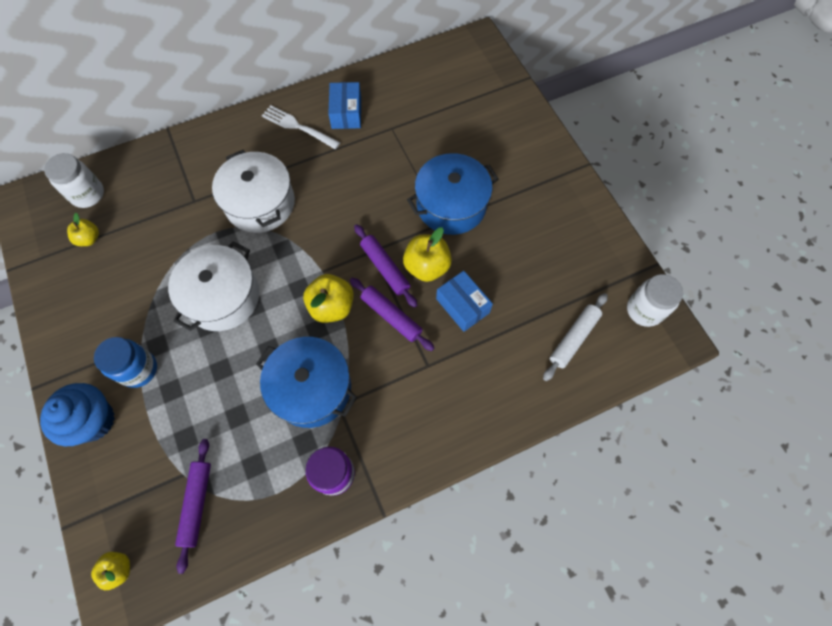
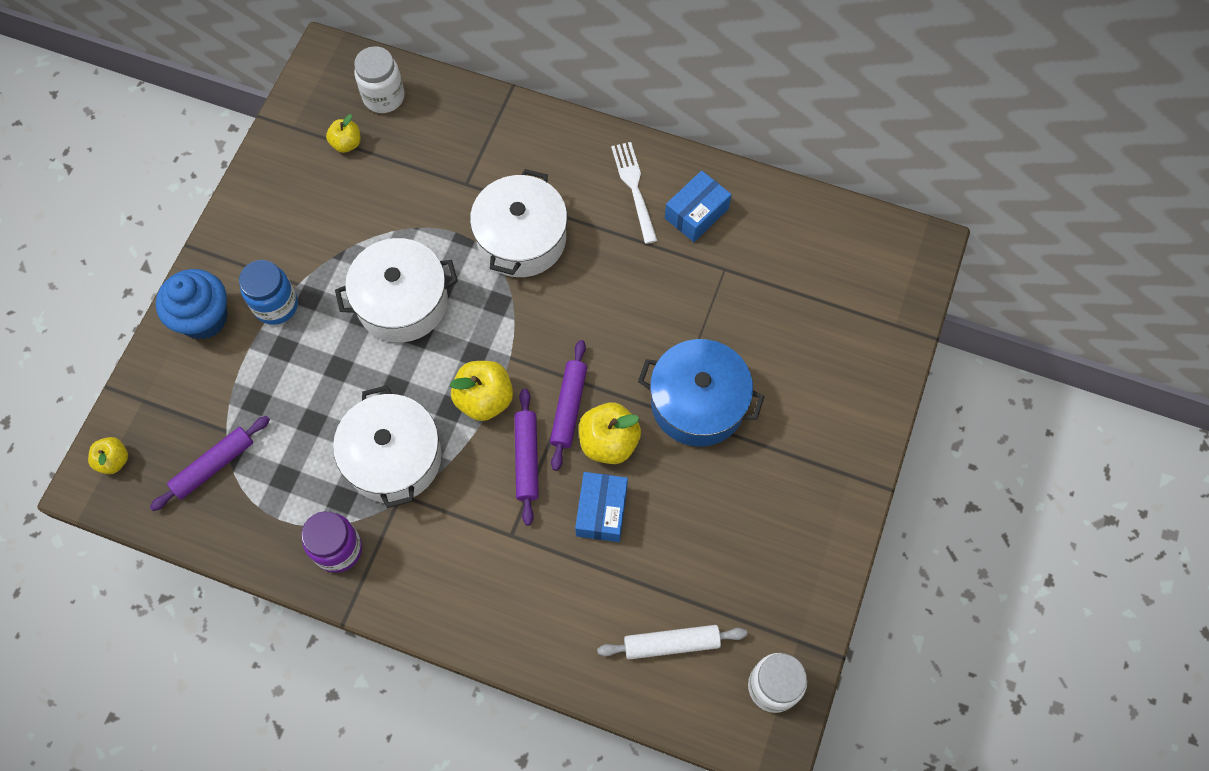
camera: 45 degrees right, 0 degrees up
blue pot [256,337,357,428] -> white pot [333,385,442,508]

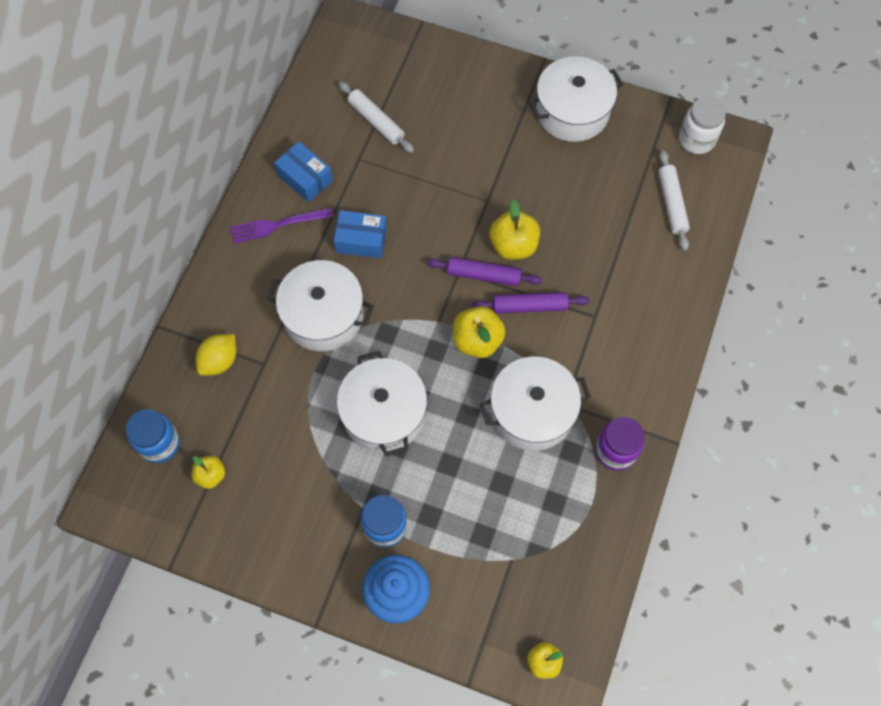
camera: 90 degrees left, 0 degrees up
purple rolling pin [150,416,270,511] -> none
white jar [354,46,404,113] -> blue jar [126,409,180,463]
blue box [575,472,628,542] -> blue box moved to [334,210,387,258]
white fork [611,142,658,244] -> purple fork [230,207,333,243]
blue pot [638,339,764,447] -> none
none -> yellow lemon [196,334,236,376]
none -> white rolling pin [339,82,414,153]
none -> white pot [529,56,624,142]

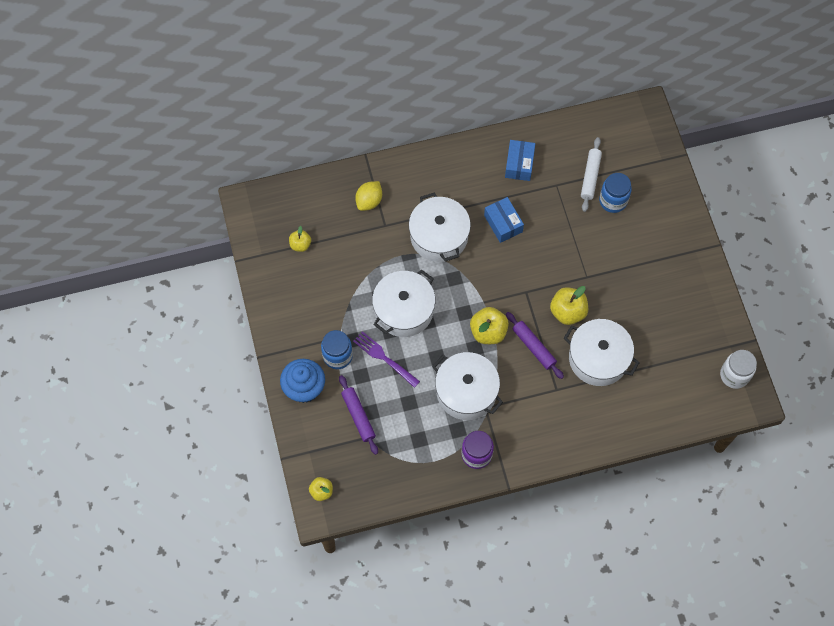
camera: 55 degrees right, 0 degrees up
blue jar [126,409,180,463] -> blue jar moved to [599,173,632,213]
yellow lemon [196,334,236,376] -> yellow lemon turned 60 degrees counterclockwise [355,181,382,211]
purple fork [230,207,333,243] -> purple fork moved to [353,331,420,388]
purple rolling pin [427,257,542,286] -> purple rolling pin moved to [339,375,378,455]
white pot [529,56,624,142] -> white pot moved to [564,319,640,386]
white rolling pin [658,150,690,251] -> none

